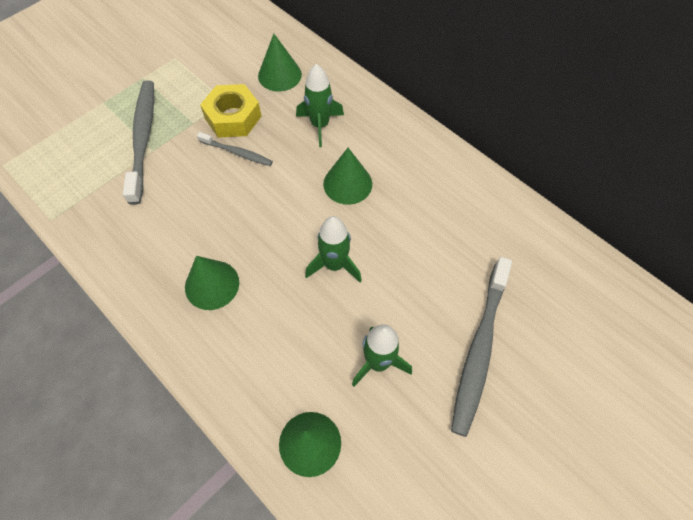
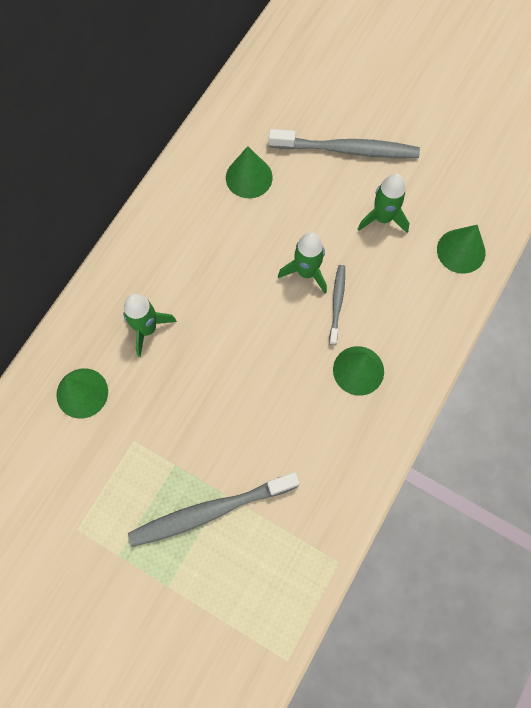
camera: 105 degrees left, 10 degrees up
grey toothbrush [197,132,273,166] -> grey toothbrush moved to [329,265,345,345]
yellow nut [200,84,262,138] -> none
green cone [323,148,372,205] -> green cone moved to [226,146,273,198]

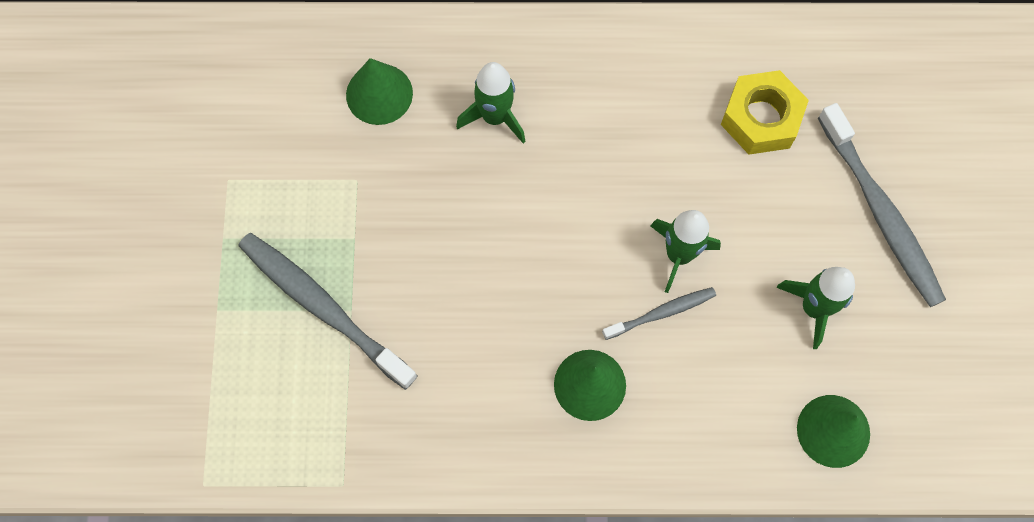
camera: 60 degrees right, 0 degrees up
green cone [226,146,273,198] -> yellow nut [721,70,809,155]

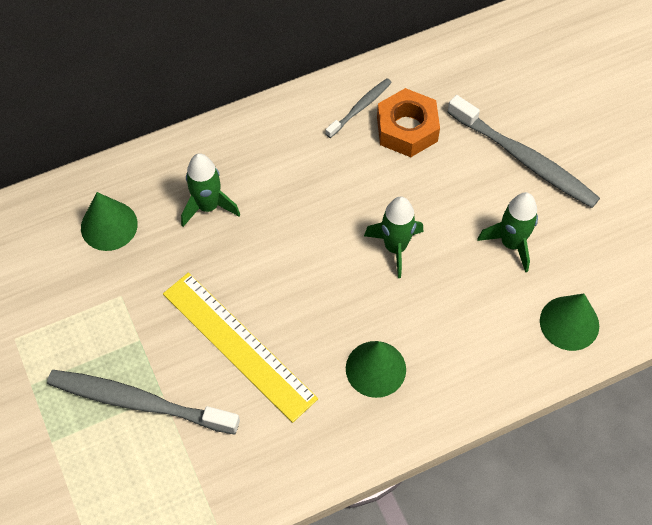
camera: 25 degrees left, 10 degrees down
grey toothbrush [602,287,716,340] -> grey toothbrush moved to [325,78,392,138]
yellow nut [721,70,809,155] -> orange nut [377,88,440,157]
none -> yellow ruler [163,272,318,423]

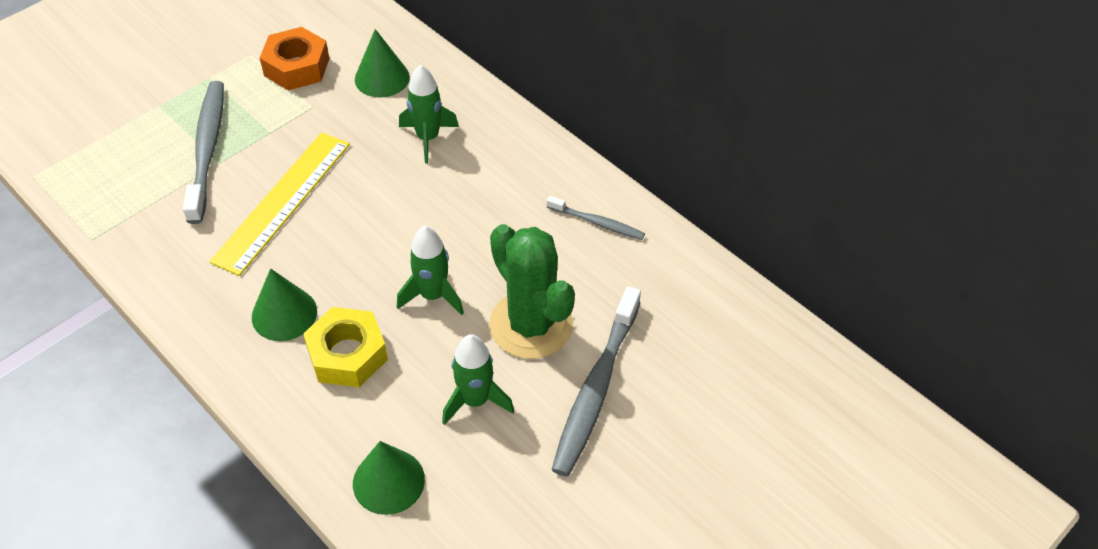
camera: 70 degrees right, 10 degrees down
orange nut [377,88,440,157] -> orange nut moved to [260,27,329,90]
none -> yellow nut [303,307,388,387]
none -> green cactus [489,224,575,359]

